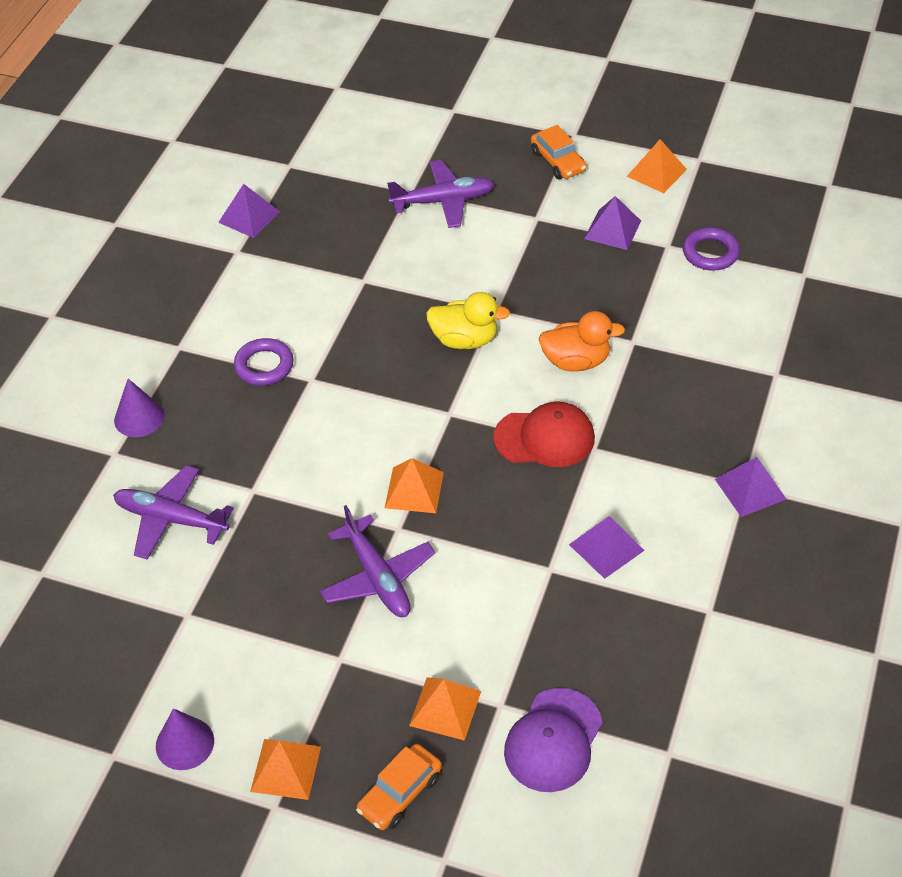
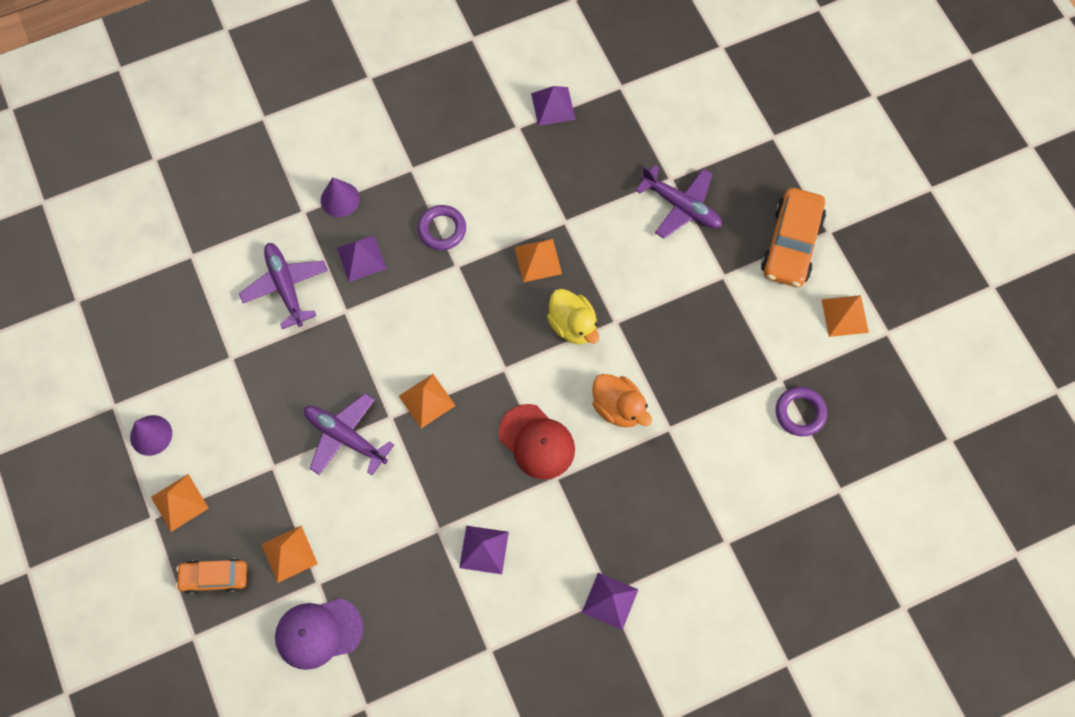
camera: 45 degrees right, 20 degrees up
purple plane [320,505,435,617] -> purple plane turned 105 degrees clockwise [304,393,394,475]
orange car [531,125,586,179] -> orange car [761,188,826,287], size x1.64
purple pyramid [584,196,641,250] -> purple pyramid moved to [337,235,387,282]
none -> orange pyramid [515,239,562,282]

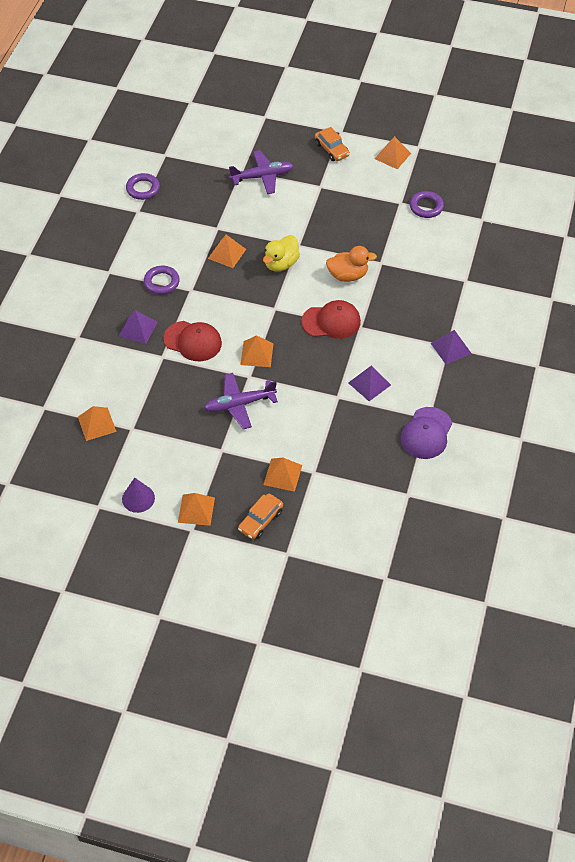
camera: 50 degrees left, 15 degrees down
purple plane [239,243,328,329] -> none
purple cap [275,598,363,670] -> purple cap moved to [401,407,452,459]
purple cone [321,177,360,217] -> none
purple pyramid [531,86,576,126] -> purple ring [126,173,160,200]
yellow duck [547,289,599,344] -> yellow duck turned 120 degrees clockwise [263,235,300,272]
orange car [761,188,826,287] -> orange car [315,127,350,161], size x0.61
none -> orange pyramid [78,406,117,441]
none -> red cap [163,321,222,361]

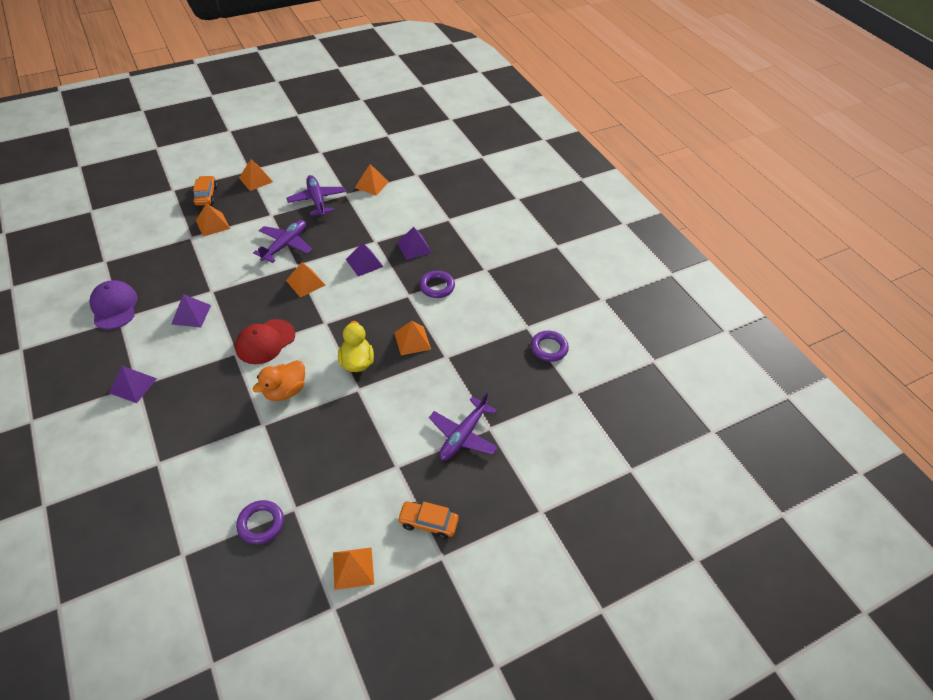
camera: 135 degrees right, 5 degrees down
purple cone [122,478,155,513] -> none
red cap [163,321,222,361] -> purple pyramid [346,242,383,277]
none -> purple plane [287,175,346,216]

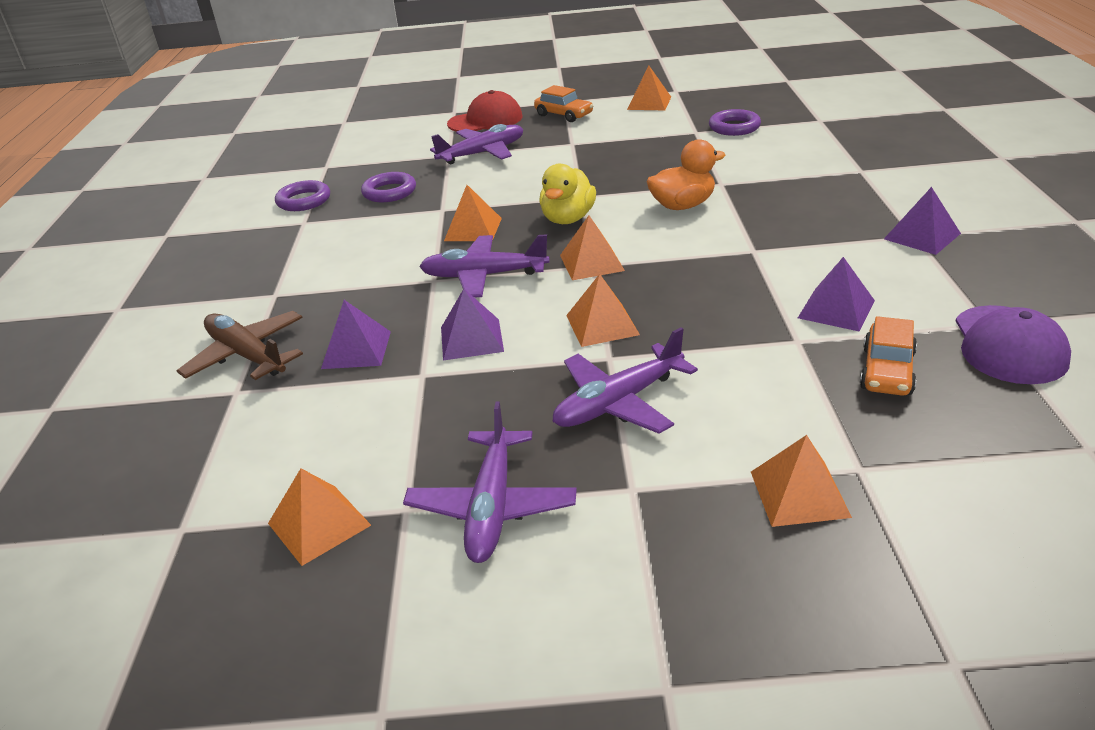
camera: 150 degrees left, 15 degrees down
orange car [193,176,217,206] -> orange car moved to [860,316,917,396]
red cap [235,319,295,364] -> red cap moved to [447,90,522,132]
orange pyramid [239,159,273,191] -> orange pyramid moved to [560,215,625,280]
purple ring [419,271,455,298] -> purple ring moved to [361,172,416,202]
none -> brown plane [177,311,303,380]
none -> purple plane [419,234,550,298]

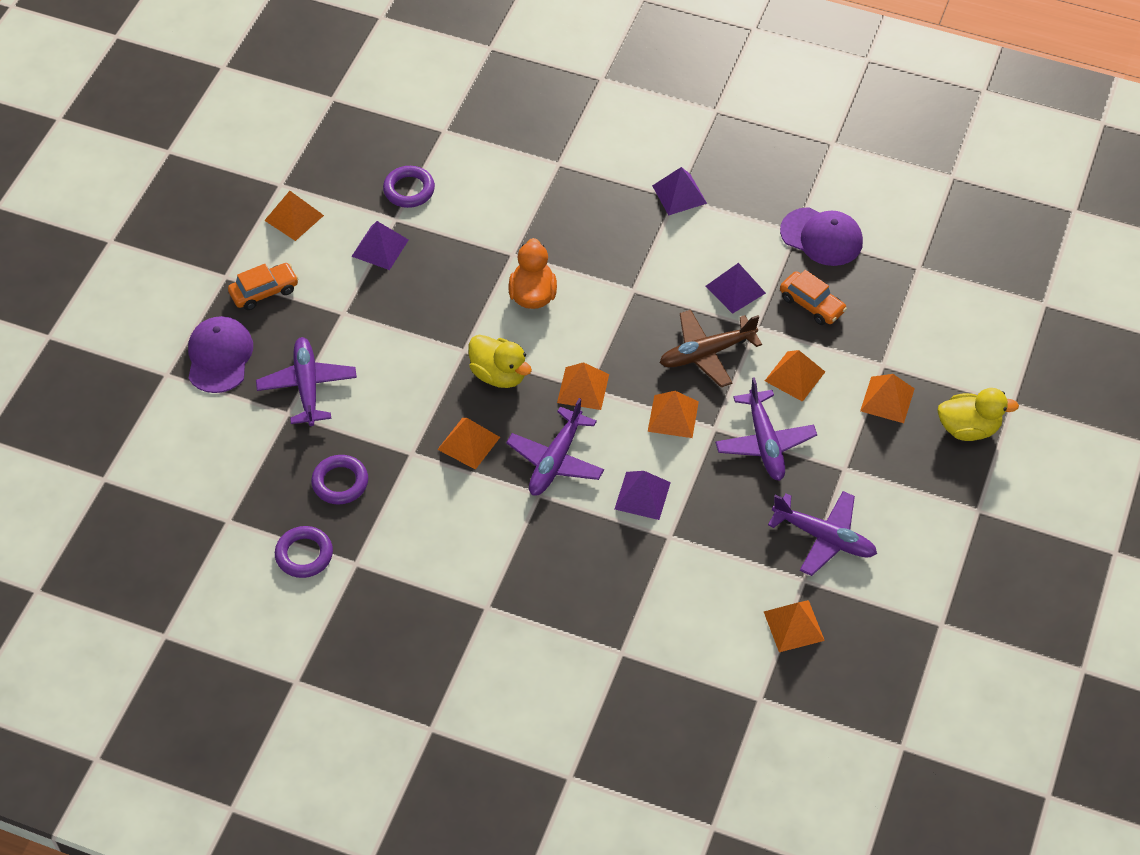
camera: 70 degrees left, 20 degrees up
brown plane [177,311,303,380] -> brown plane moved to [660,310,762,387]
purple pyramid [321,300,391,369] -> purple pyramid moved to [351,221,408,270]
red cap [447,90,522,132] -> purple cap [188,316,253,393]
none -> orange pyramid [765,350,825,402]
none -> yellow duck [937,388,1019,441]

